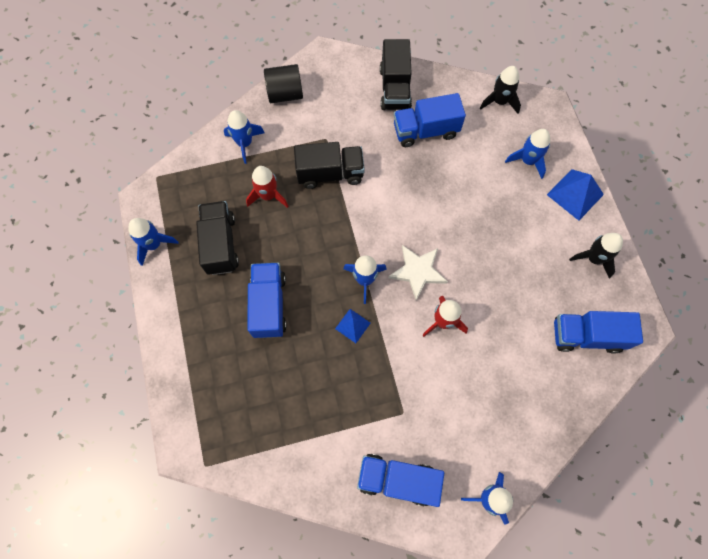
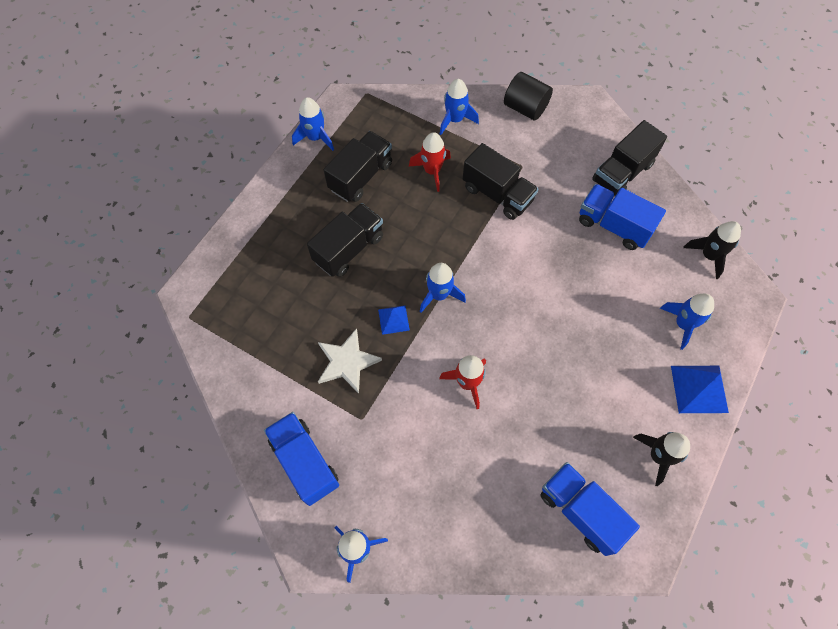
camera: 45 degrees right, 5 degrees down
blue truck [247,263,287,338] -> black truck [307,203,383,277]
white star [388,245,448,301] -> white star moved to [318,328,382,394]

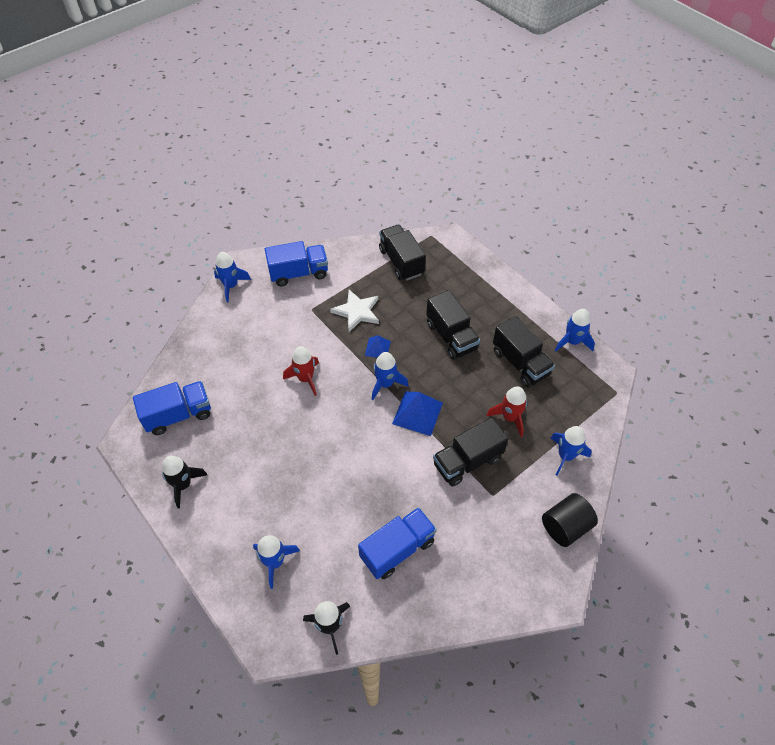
camera: 110 degrees right, 10 degrees down
black truck [592,120,667,196] -> black truck moved to [379,224,426,281]
blue pyramid [671,366,729,413] -> blue pyramid moved to [392,391,443,436]

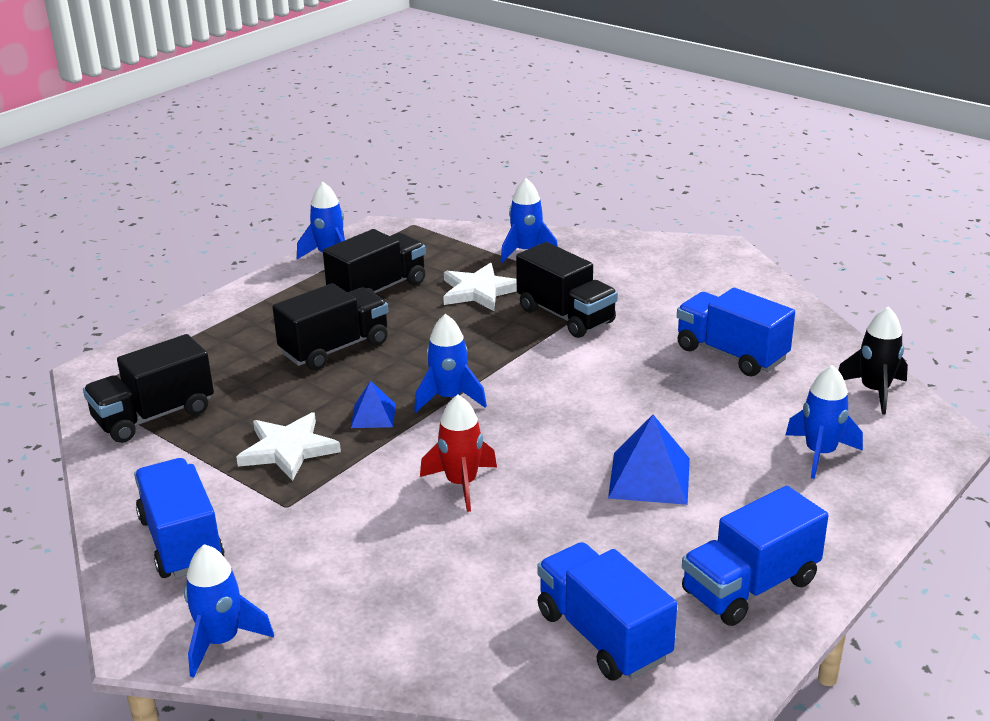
camera: 100 degrees left, 25 degrees down
black rocket [162,456,207,508] -> blue truck [682,486,829,626]
blue pyramid [392,391,443,436] -> blue pyramid moved to [608,415,690,505]
red rocket [487,386,527,437] -> white star [443,263,517,311]
black cylinder [542,493,598,547] -> none

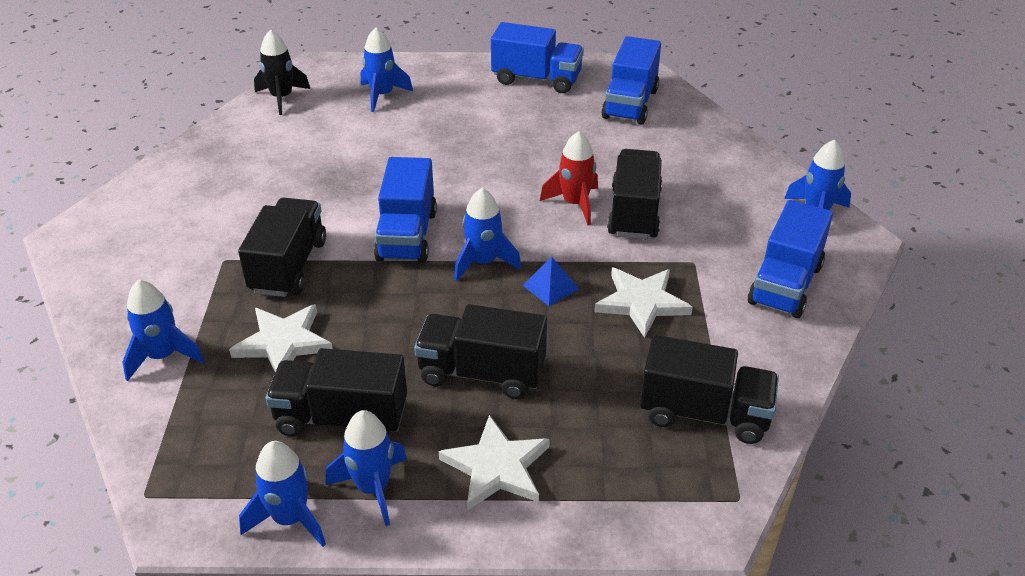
camera: 130 degrees left, 10 degrees up
blue pyramid [608,415,690,505] -> none
blue truck [677,288,795,376] -> blue truck moved to [374,157,437,263]
none -> blue rocket [326,410,407,526]
none -> white star [439,415,550,510]
none -> black truck [607,149,662,239]

